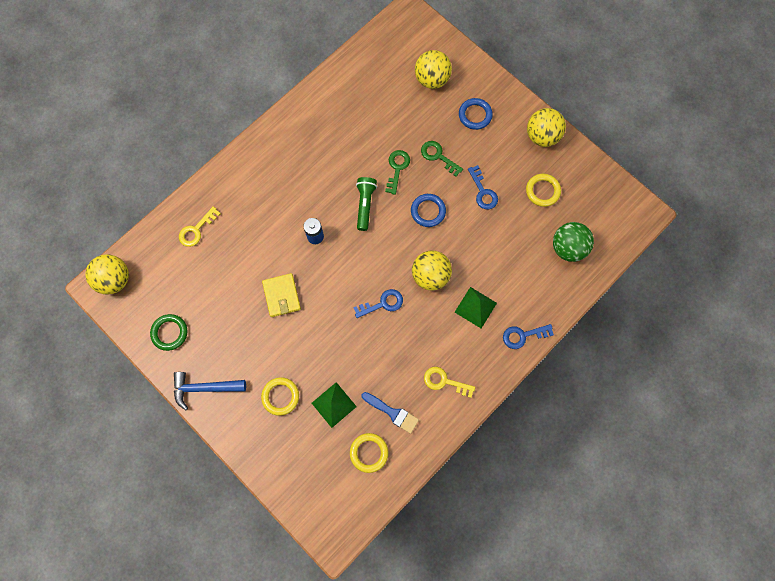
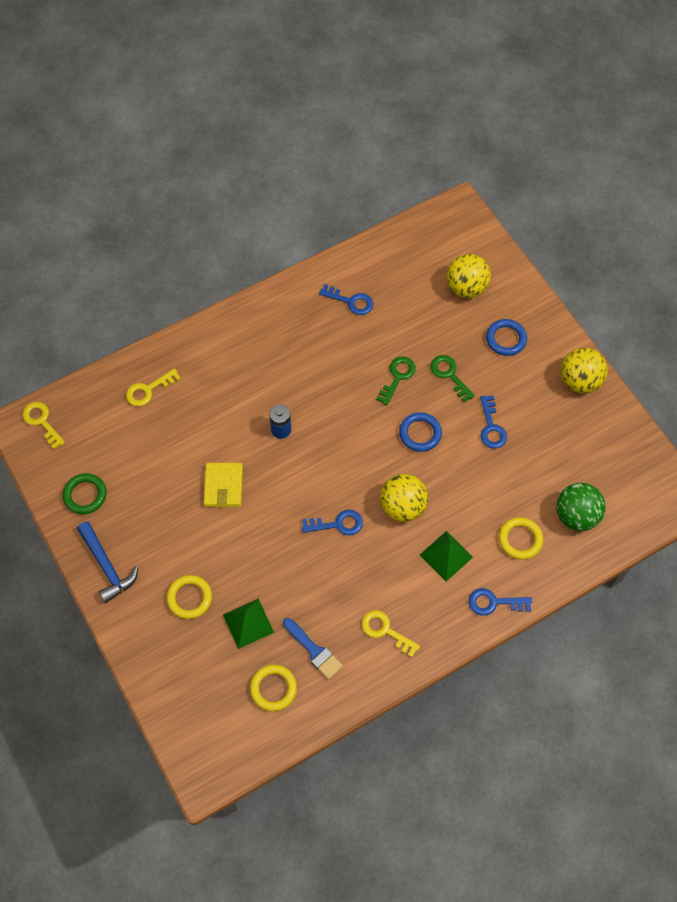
camera: 15 degrees right, 10 degrees down
yellow ball [85,254,129,295] -> yellow key [22,402,65,449]
blue hammer [174,372,246,410] -> blue hammer turned 135 degrees counterclockwise [77,521,138,603]
green flashlight [356,177,377,231] -> none
yellow ring [526,174,561,207] -> yellow ring moved to [499,517,543,560]
none -> blue key [319,284,373,315]

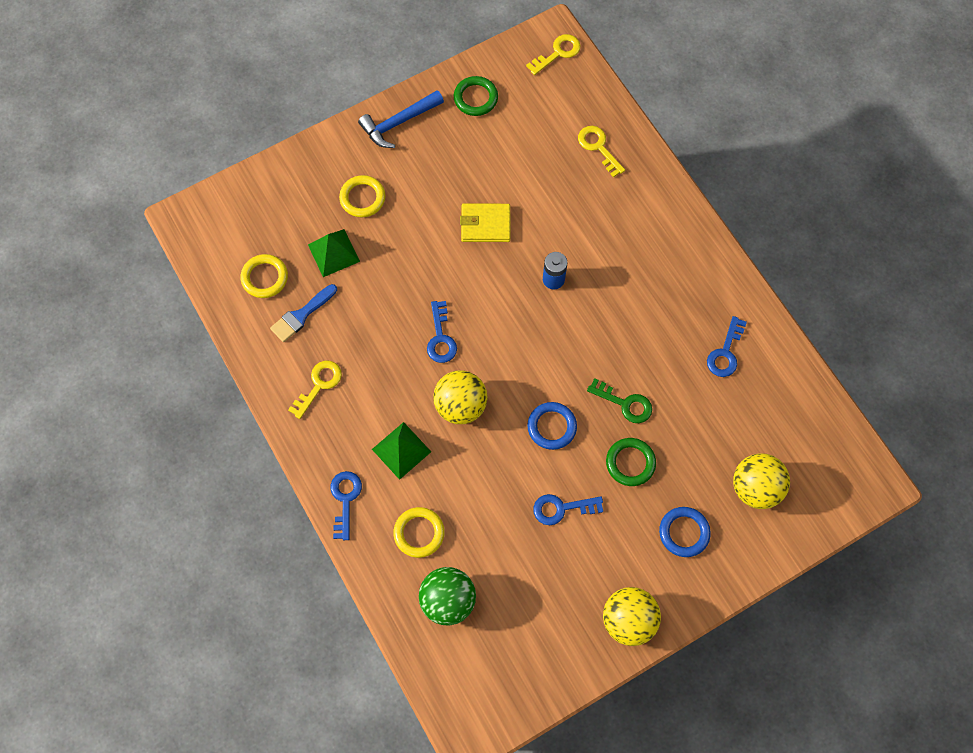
camera: 90 degrees right, 5 degrees up
green key [431,355,475,403] -> green ring [606,438,656,486]

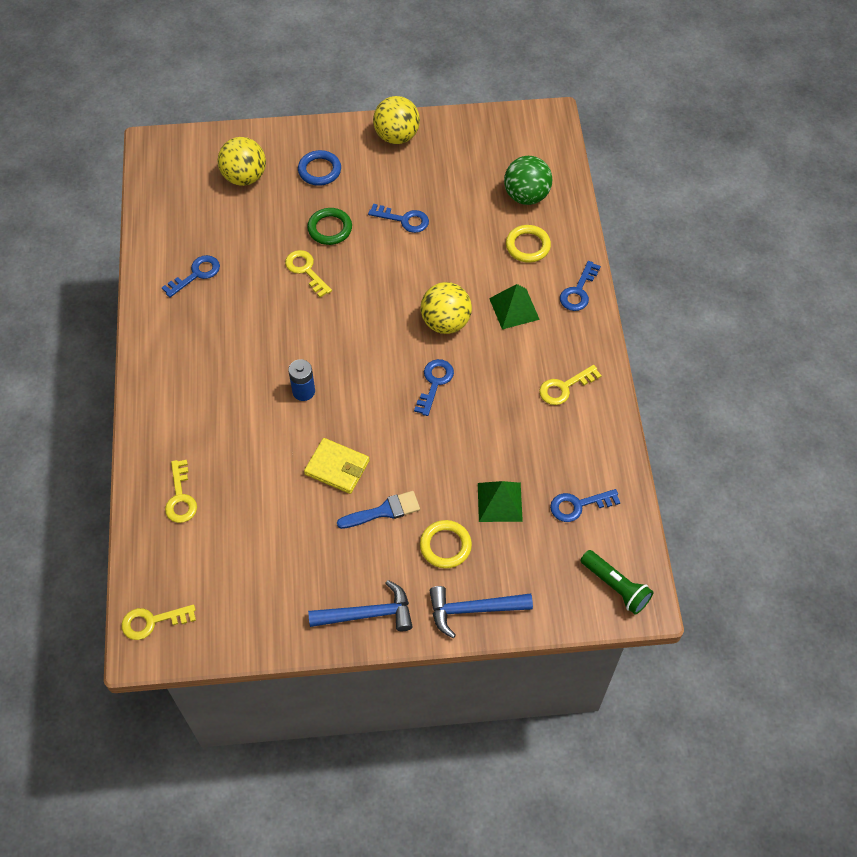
camera: 155 degrees left, 10 degrees down
yellow ring [240,254,288,298] -> blue key [550,489,620,522]
blue brush [270,284,337,342] -> blue brush moved to [337,491,420,529]
green ring [454,76,498,116] -> none
blue ring [527,402,577,450] -> none
green key [587,378,652,423] -> yellow key [285,250,332,297]
none -> blue hammer [429,586,533,638]
none -> green flashlight [581,550,653,615]

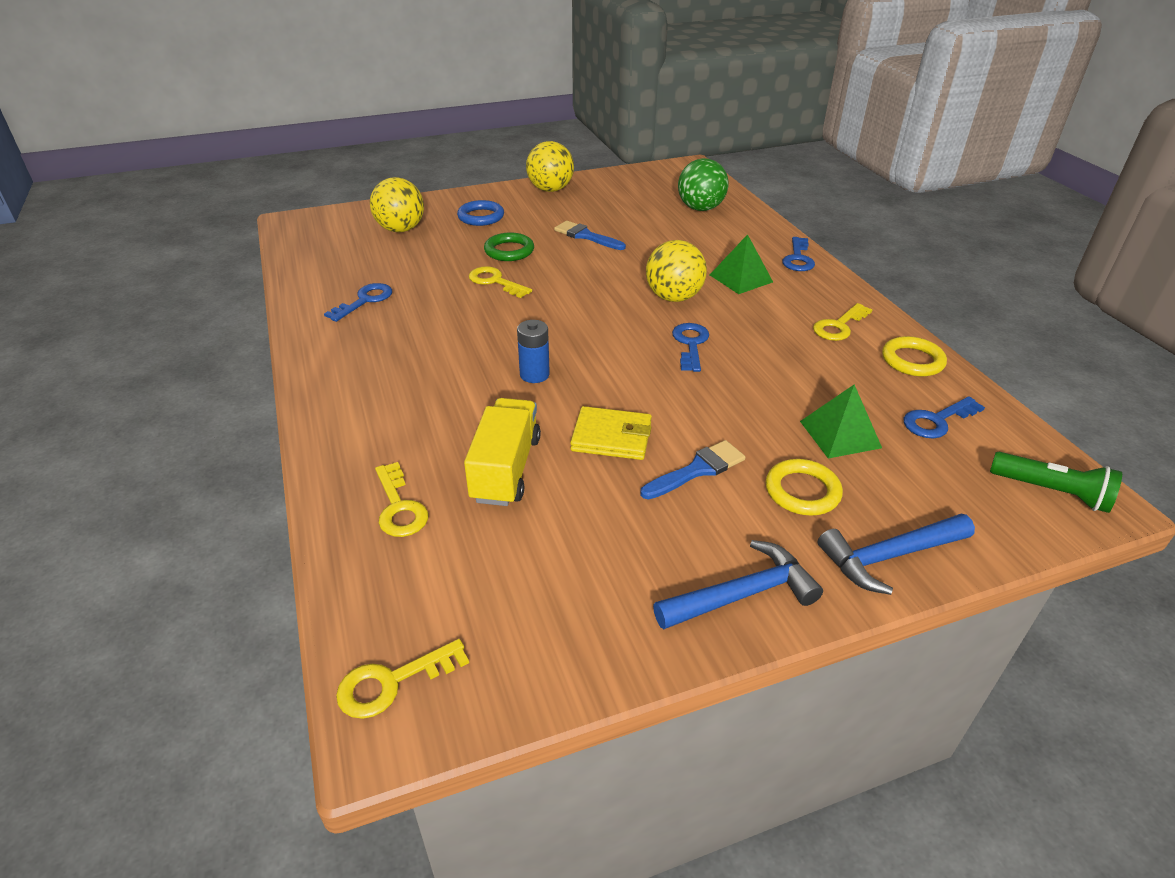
camera: 15 degrees left, 20 degrees down
blue key [368,204,429,233] -> blue brush [554,221,626,250]
yellow ring [506,225,551,263] -> yellow ring moved to [882,336,947,376]
none -> yellow truck [464,398,541,506]

